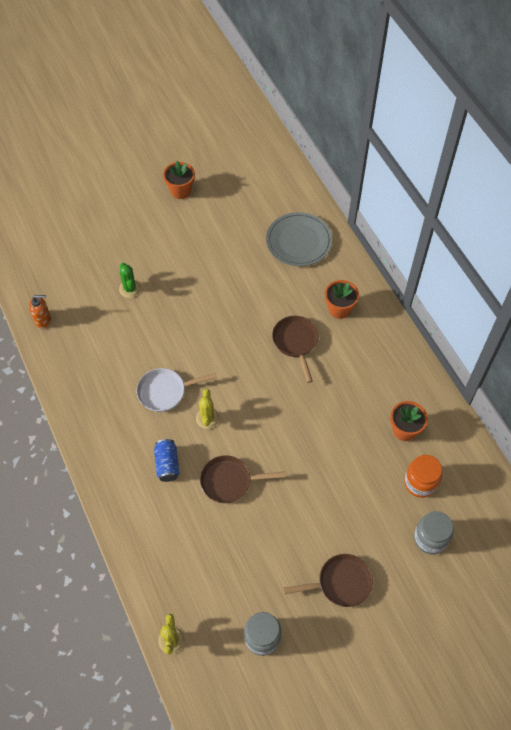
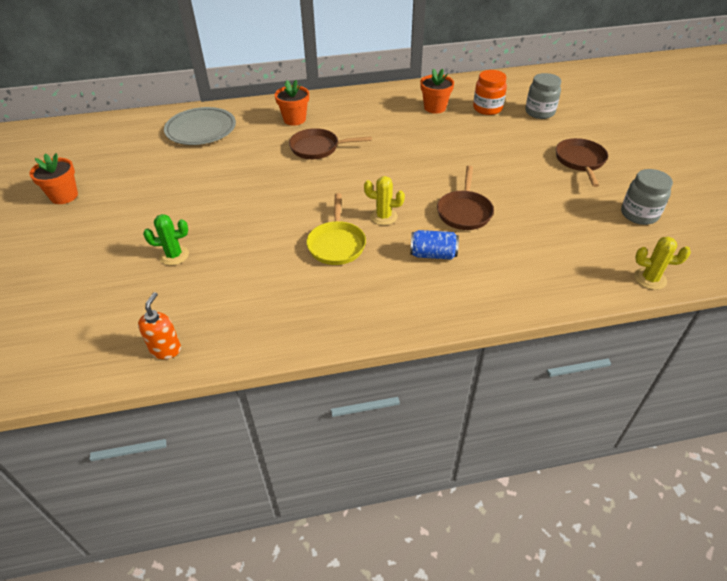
camera: 75 degrees left, 15 degrees down
white pan [136,368,217,412] -> yellow pan [306,193,366,265]

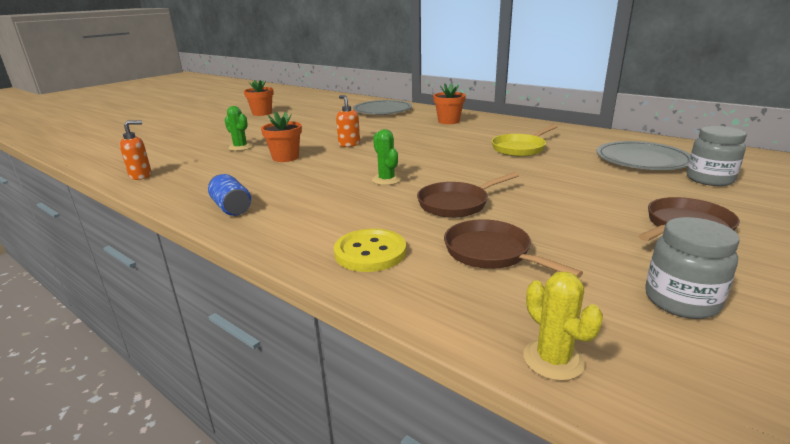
camera: 50 degrees right, 20 degrees down
brown pan [289,128,372,159] -> brown pan moved to [444,219,583,279]
yellow pan [306,193,366,265] -> yellow pan moved to [492,124,558,157]
yellow cactus [364,176,405,225] -> green cactus [372,129,402,185]
blue can [410,230,459,260] -> blue can moved to [208,174,251,216]
orange flower pot [420,68,454,113] -> orange flower pot moved to [261,111,302,162]
orange jar [473,70,507,115] -> grey plate [597,141,691,170]
none -> yellow button [334,229,406,272]
none -> orange soap dispenser [336,95,360,147]

